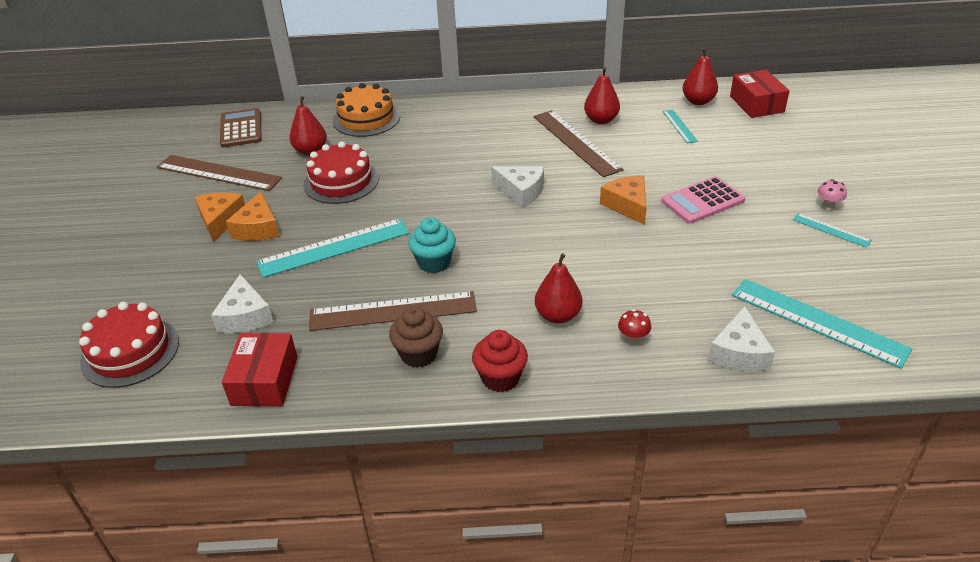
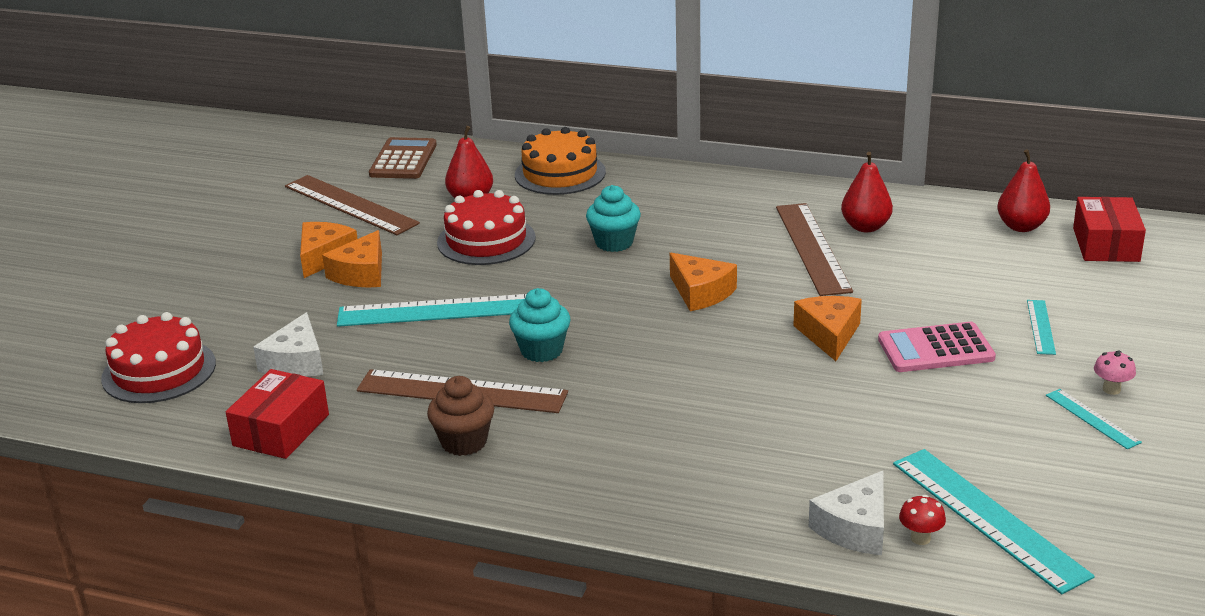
camera: 20 degrees right, 10 degrees down
red cupcake [472,330,528,393] -> none
white cheese [491,166,544,208] -> orange cheese [670,253,737,311]
red pear [535,253,582,324] -> none
red mushroom [618,309,651,344] -> red mushroom moved to [899,495,946,545]
turquoise ruler [663,110,698,143] -> turquoise ruler moved to [1027,300,1056,355]
none -> turquoise cupcake [586,185,641,252]

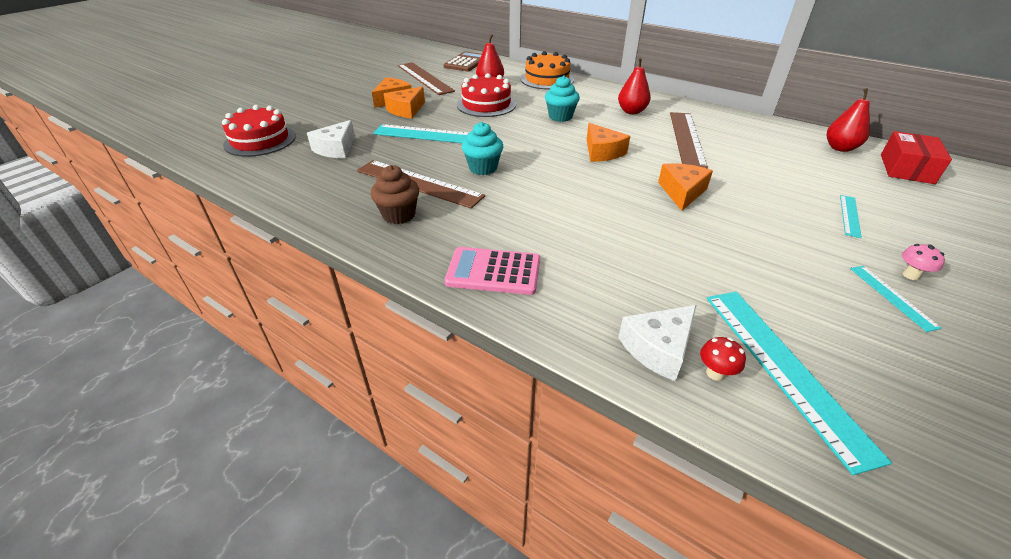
camera: 15 degrees right, 10 degrees up
red box [226,369,329,459] -> none
red pear [841,152,893,232] -> red pear moved to [618,58,651,114]
pink calculator [878,322,996,372] -> pink calculator moved to [444,247,540,295]

